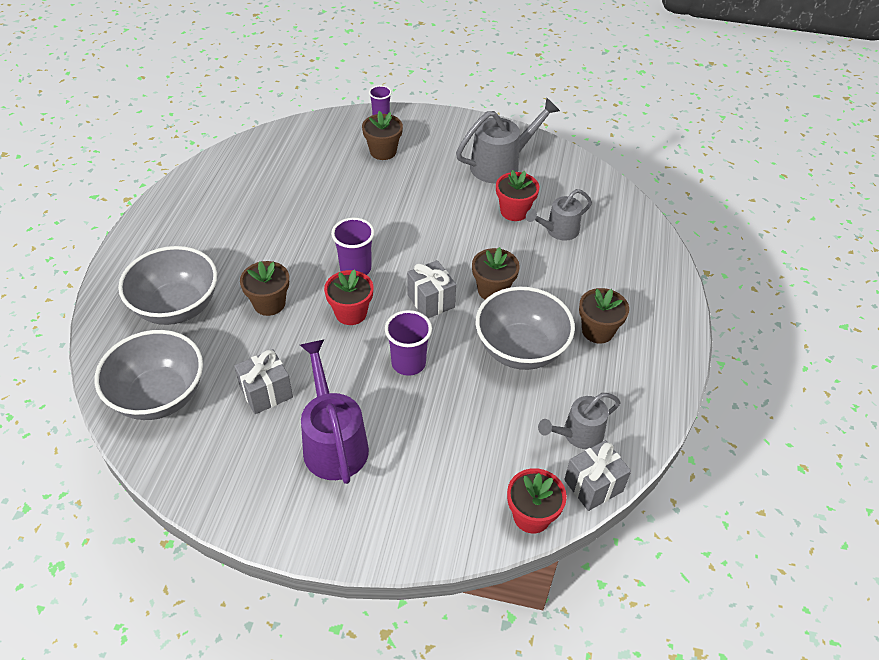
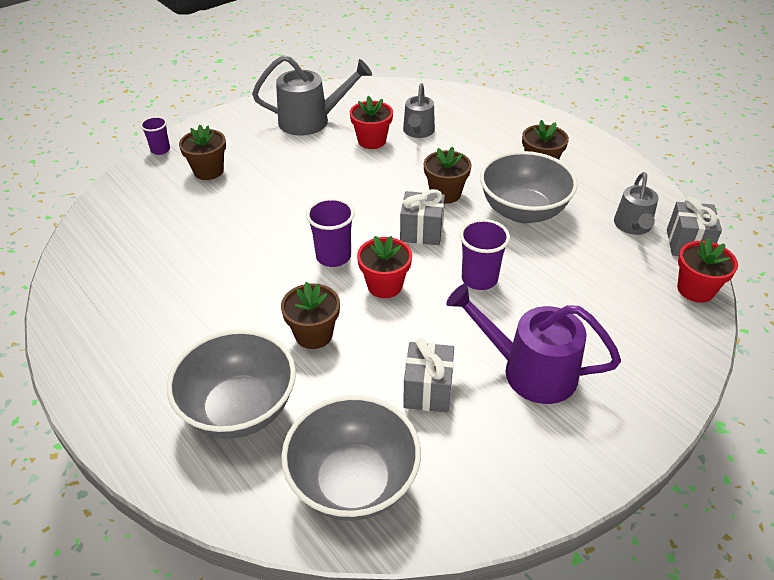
camera: 50 degrees left, 5 degrees down
grey watering can [456,98,560,183] -> grey watering can turned 75 degrees clockwise [252,55,372,135]

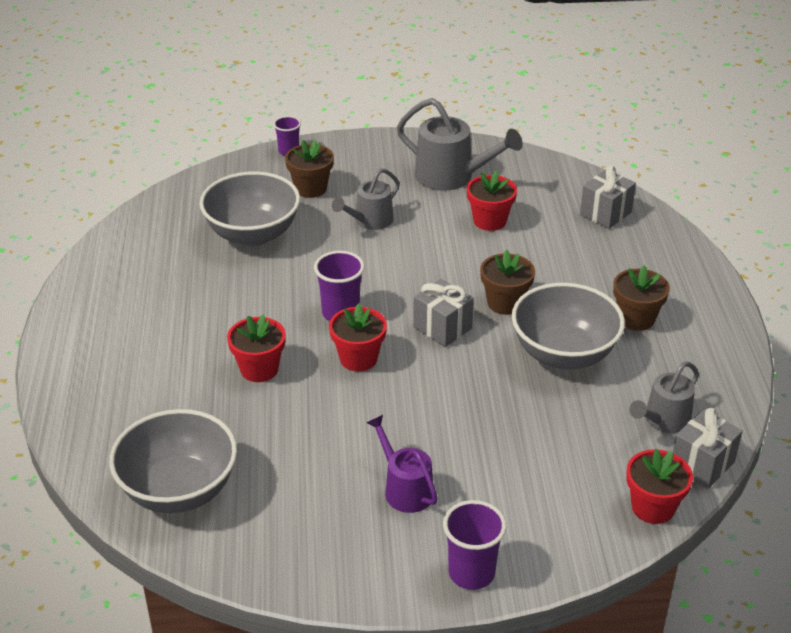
camera: 35 degrees right, 5 degrees down
grey bowl [167,329,296,439] -> grey bowl moved to [200,171,300,246]
brown flower pot [281,282,340,349] -> red flower pot [227,314,286,382]
grey watering can [403,83,435,138] -> grey watering can moved to [332,168,400,230]
grey gift [403,338,454,413] -> grey gift moved to [580,165,636,229]
purple watering can [446,284,621,404] -> purple watering can [366,415,438,513], size x0.63
purple cup [460,219,510,290] -> purple cup moved to [443,500,506,590]

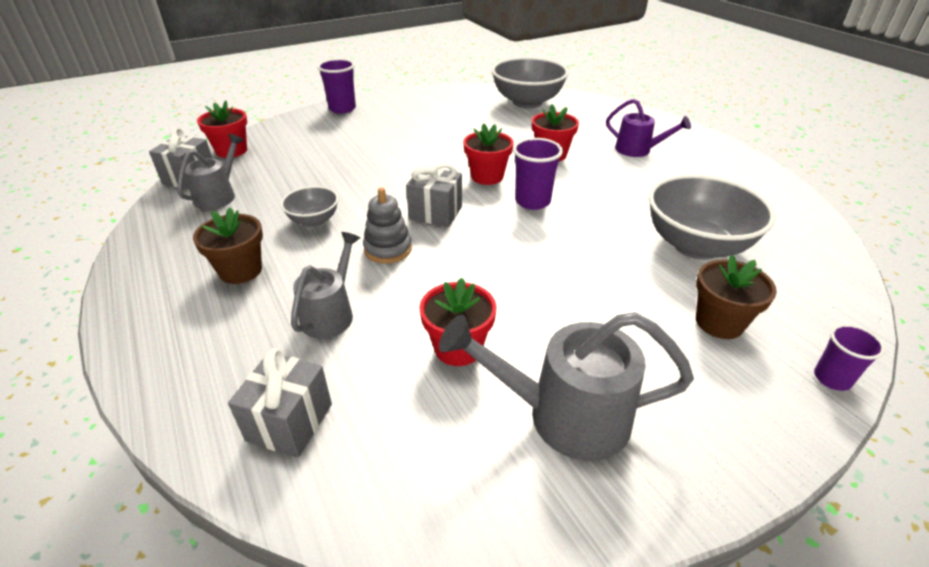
camera: 155 degrees right, 0 degrees up
grey watering can [332,168,400,230] -> grey watering can moved to [291,232,360,338]
purple watering can [366,415,438,513] -> purple watering can moved to [606,99,691,157]
brown flower pot [480,250,535,315] -> grey stacking toy [363,187,412,263]
grey bowl [512,283,625,369] -> grey bowl [281,186,338,227], size x0.52

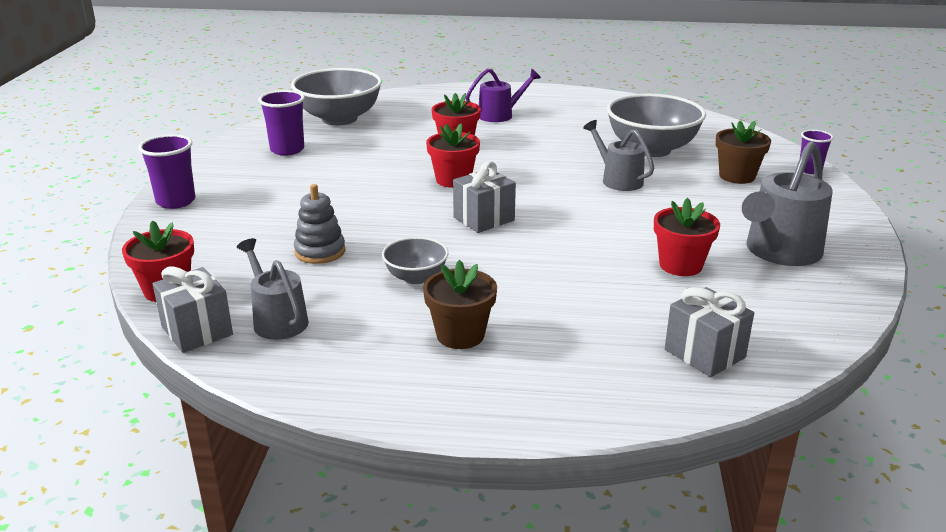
camera: 55 degrees left, 10 degrees down
grey watering can [291,232,360,338] -> grey watering can moved to [583,120,654,191]
grey stacking toy [363,187,412,263] -> grey stacking toy moved to [294,184,345,264]
purple cup [513,138,563,210] -> purple cup moved to [258,90,305,156]

